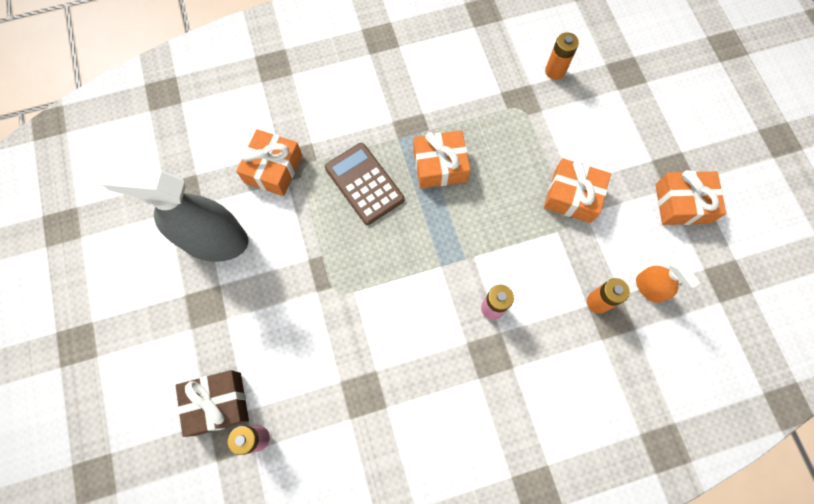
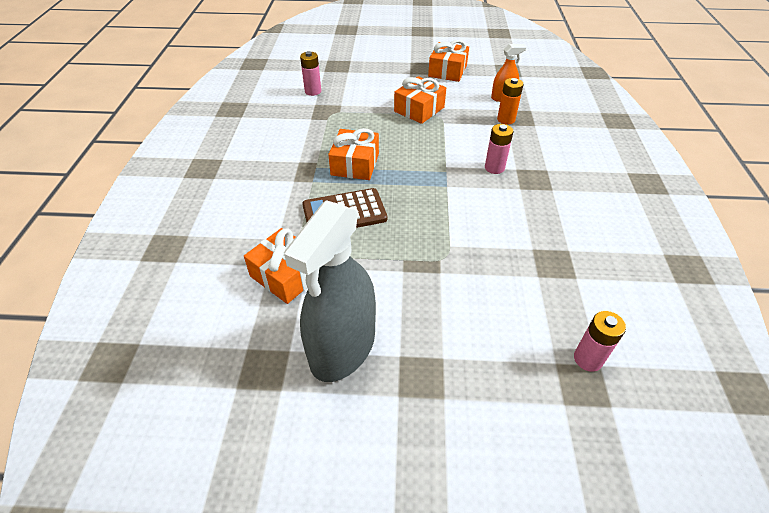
camera: 70 degrees left, 25 degrees down
brown gift [176,370,249,437] -> none
orange battery [545,32,579,80] -> pink battery [300,51,321,96]

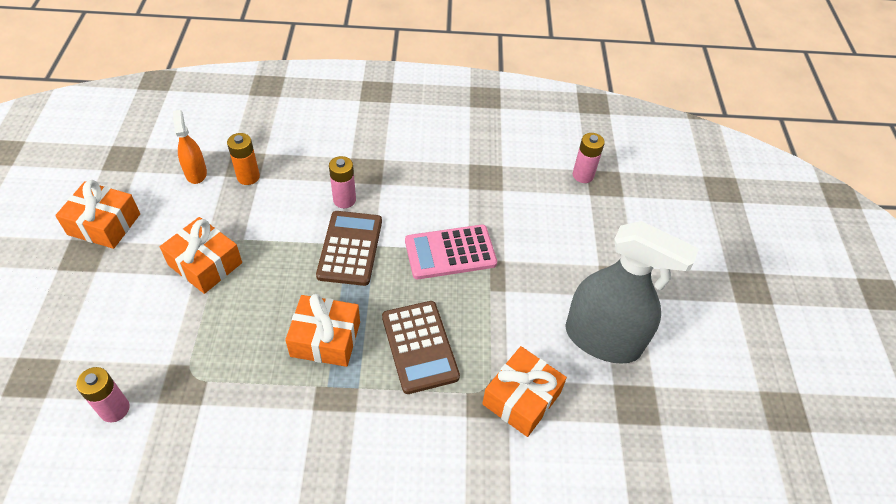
camera: 95 degrees left, 5 degrees up
none -> brown calculator [316,211,382,286]
none -> pink calculator [405,225,497,279]

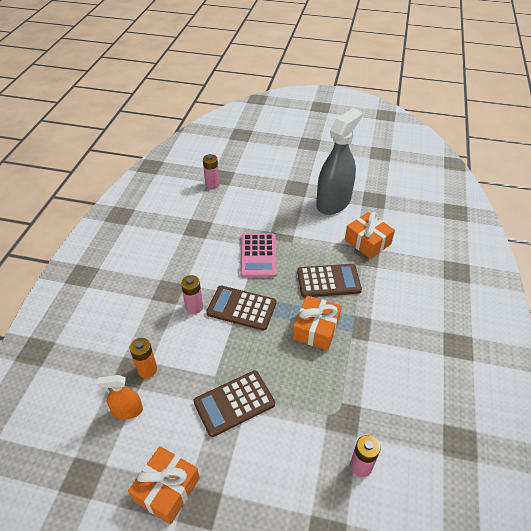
camera: 75 degrees left, 5 degrees down
orange gift [160,217,242,294] -> brown calculator [193,371,275,437]

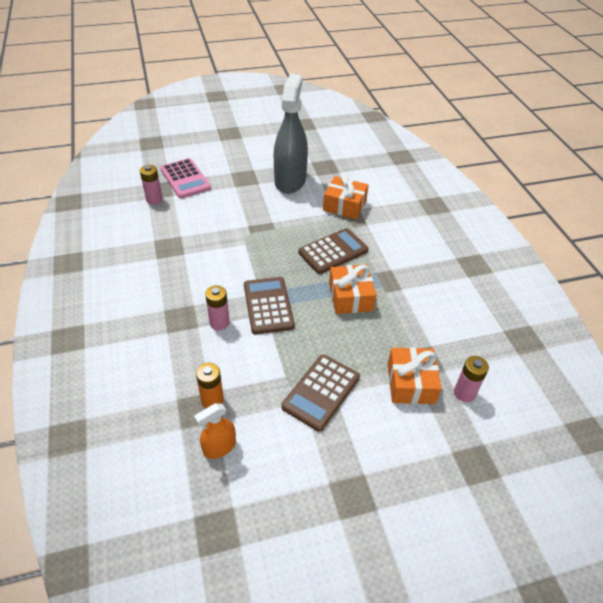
camera: 30 degrees left, 0 degrees up
orange gift [128,446,200,525] -> orange gift moved to [388,347,442,404]
brown calculator [206,286,276,331] -> brown calculator turned 90 degrees clockwise [244,277,295,334]
pink calculator [241,233,277,278] -> pink calculator moved to [160,158,211,198]

